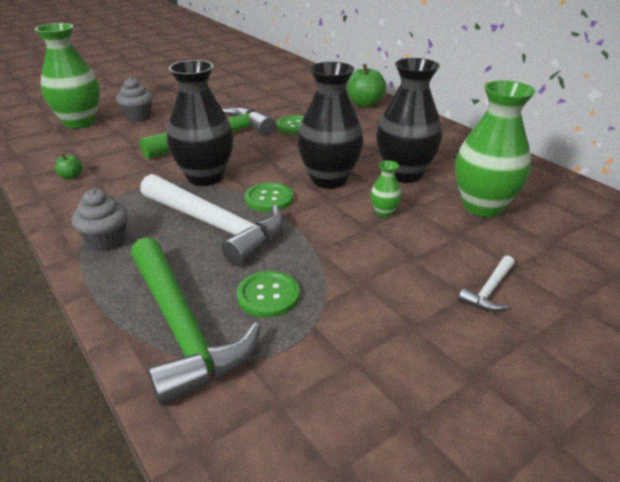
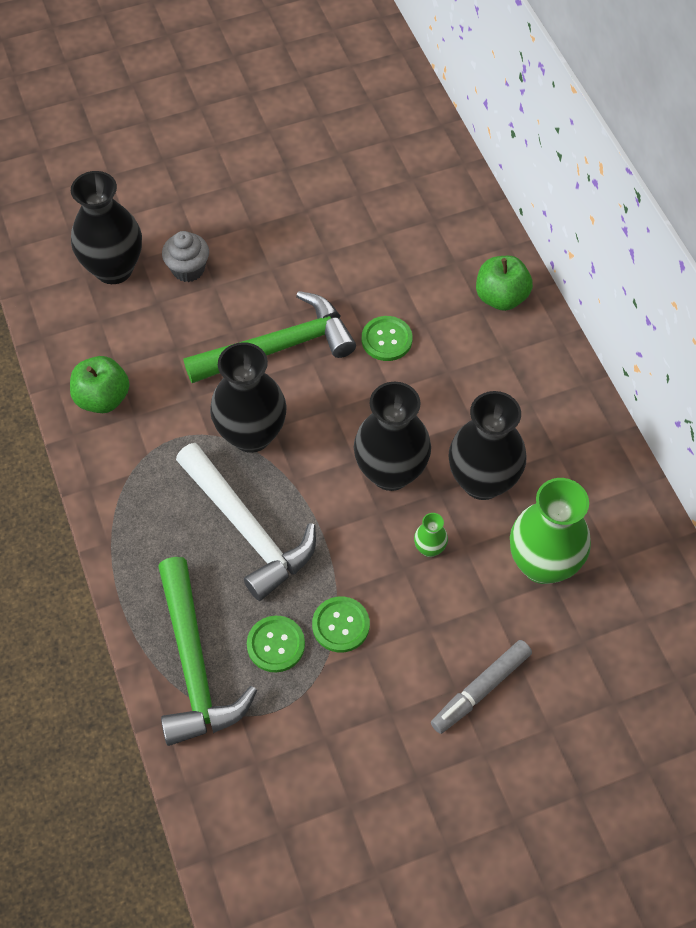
camera: 15 degrees right, 25 degrees up
green vase [35,23,100,129] -> black vase [71,171,142,284]
green apple [55,154,82,179] -> green apple [70,356,130,413], size x2.02
grey cupcake [72,189,128,252] -> none
green button [244,182,293,212] -> green button moved to [312,596,370,652]
white hammer [458,256,515,312] -> grey marker [431,640,532,734]

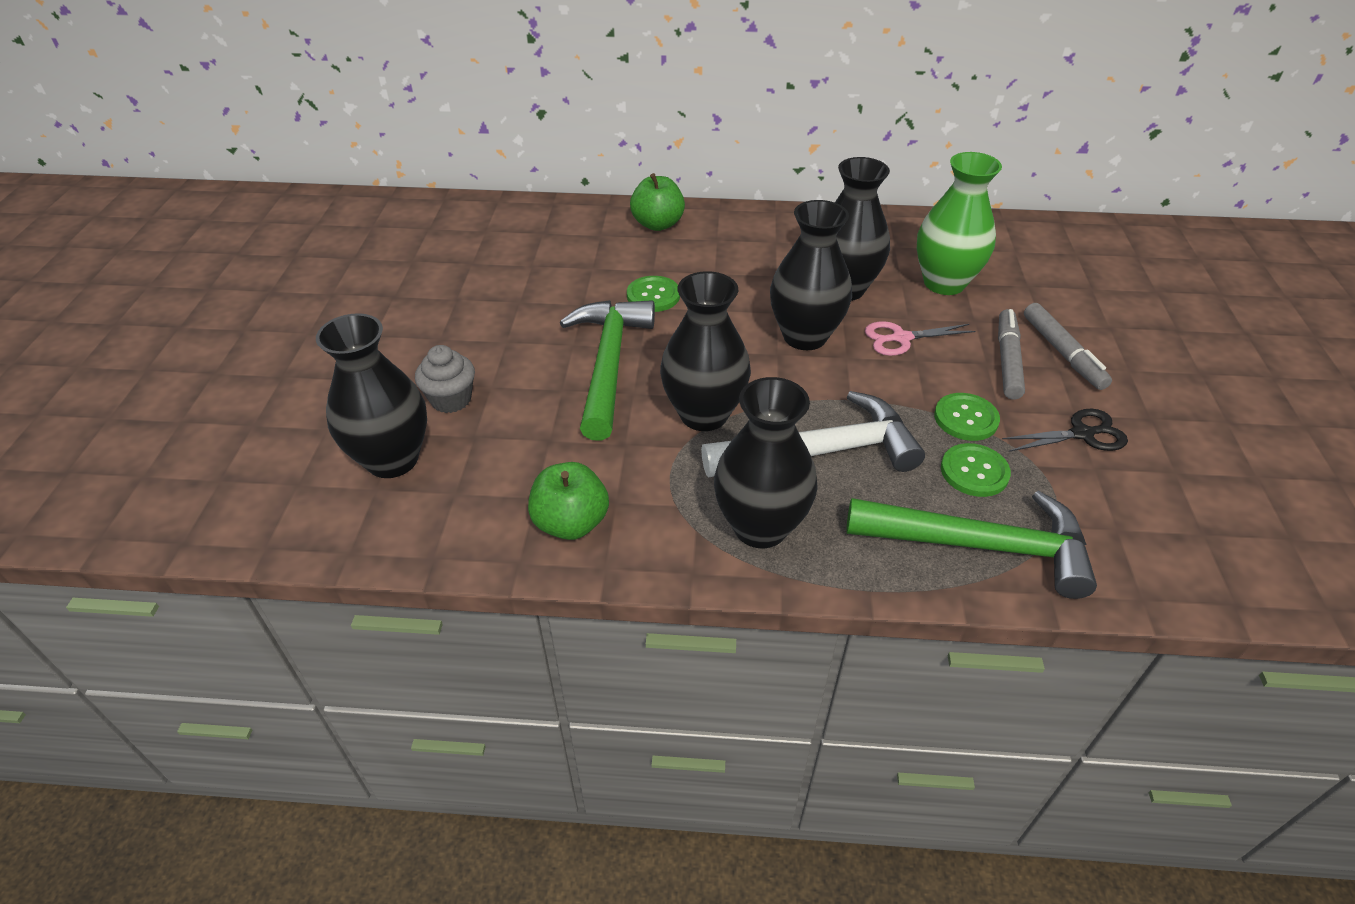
camera: 65 degrees left, 15 degrees down
green vase [414,513,448,557] -> pink scissors [865,321,976,356]
none -> black vase [714,377,818,548]
none -> grey marker [998,309,1025,399]
none -> black scissors [1002,409,1128,452]

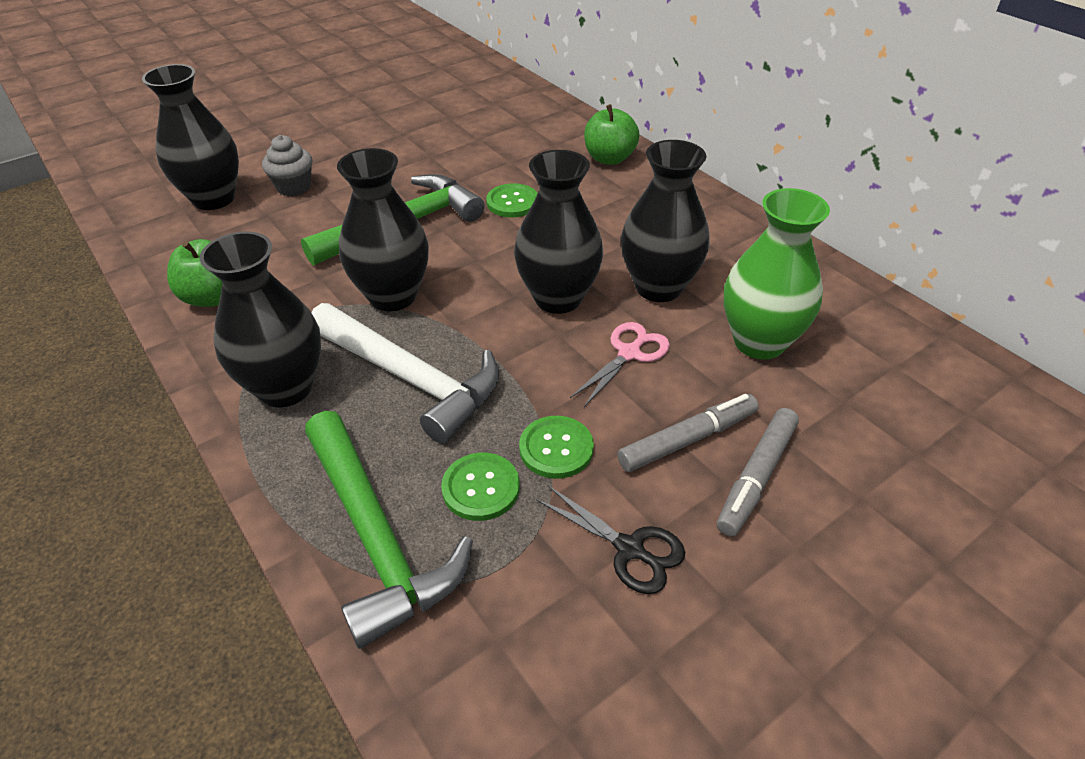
camera: 50 degrees right, 0 degrees up
pink scissors [865,321,976,356] -> pink scissors turned 90 degrees clockwise [570,322,670,407]

